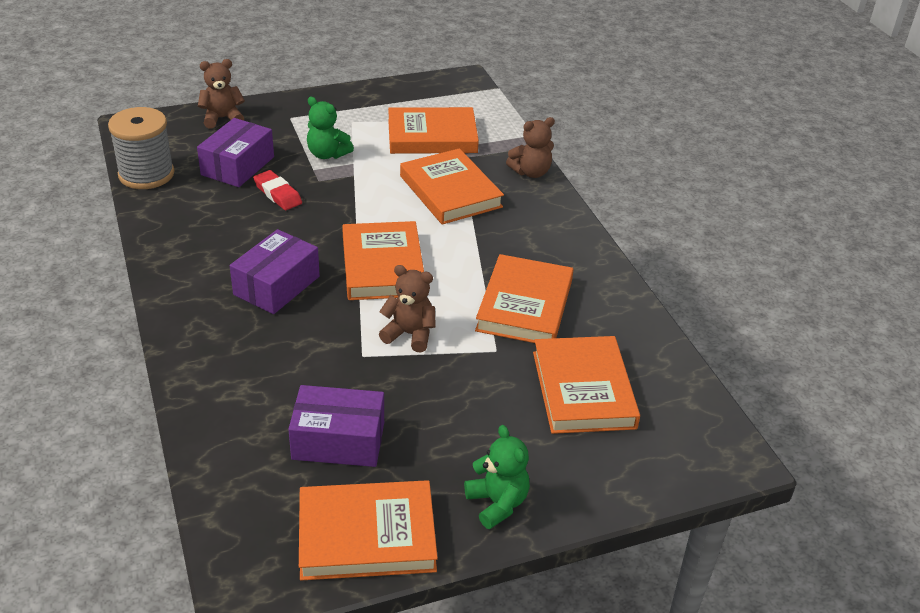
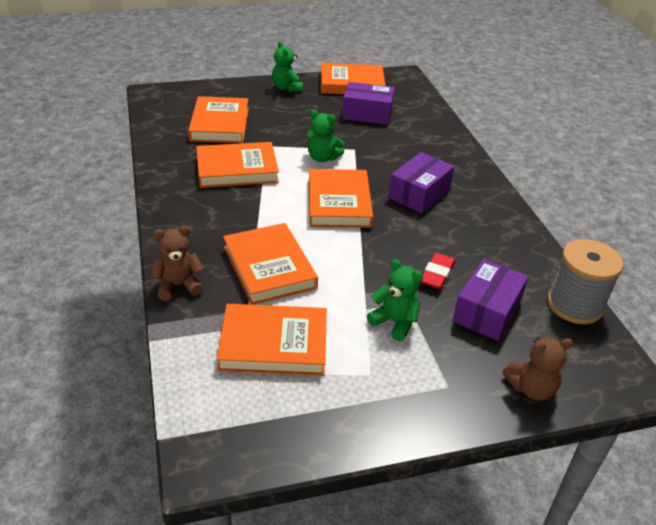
camera: 175 degrees left, 0 degrees up
red eraser [253,170,302,210] -> red eraser turned 60 degrees clockwise [420,253,455,289]
brown teddy bear [379,265,436,352] -> green teddy bear [307,110,345,162]
orange book [475,254,573,343] -> orange book turned 60 degrees clockwise [196,142,279,188]

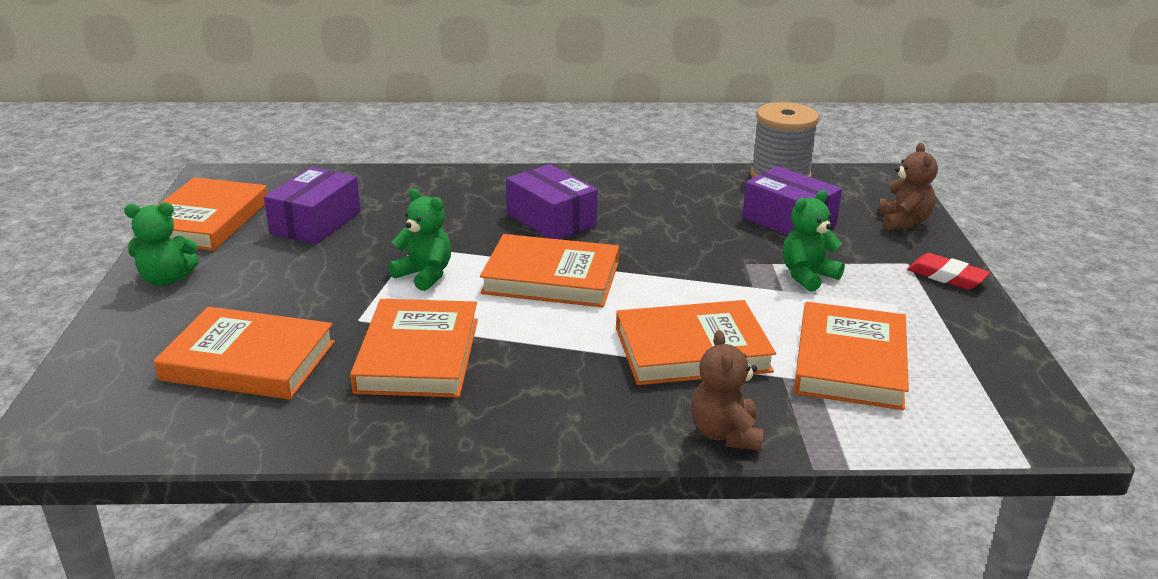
camera: 75 degrees left, 10 degrees down
green teddy bear [307,110,345,162] -> green teddy bear turned 90 degrees counterclockwise [388,188,451,291]
red eraser [420,253,455,289] -> red eraser moved to [907,253,990,290]

